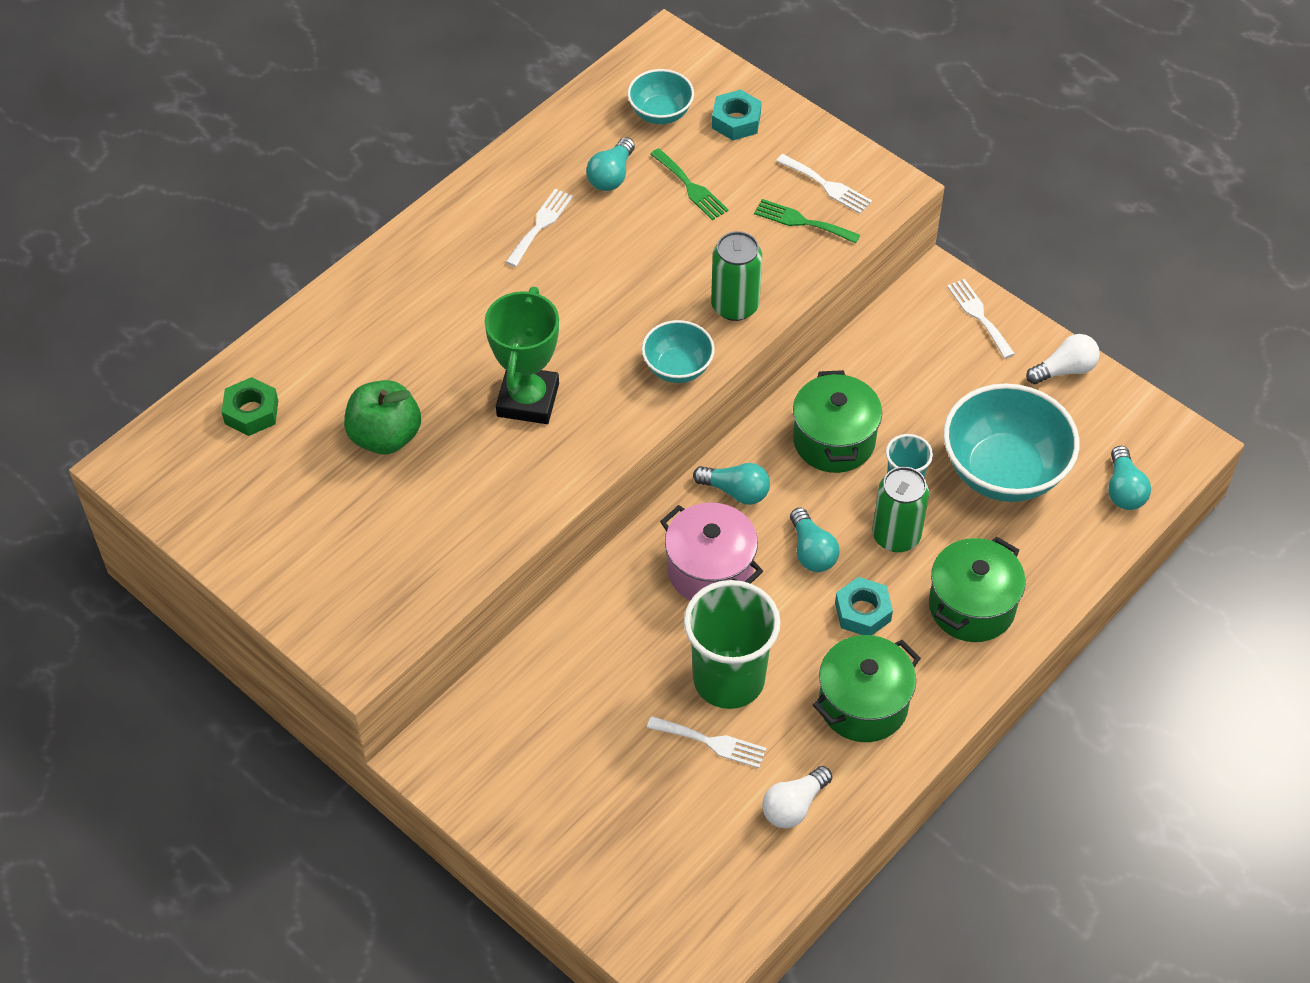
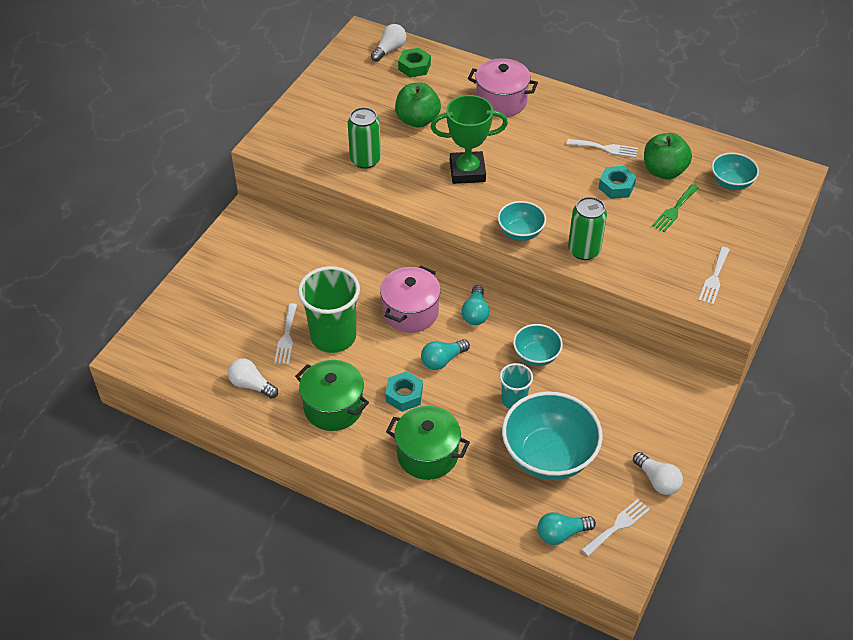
camera: 75 degrees right, 5 degrees down
turquoise light bulb [586,137,635,191] -> green apple [644,133,692,179]
turquoise nut [712,89,762,140] -> turquoise nut moved to [598,166,636,199]
green fork [754,199,860,243] -> none
green pot [793,370,882,473] -> turquoise bowl [513,324,563,366]
green can [872,467,929,552] -> green can moved to [348,107,381,169]
white fork [947,279,1015,358] -> white fork moved to [581,499,650,556]
none -> white light bulb [371,24,406,62]
none -> pink pot [468,58,538,117]

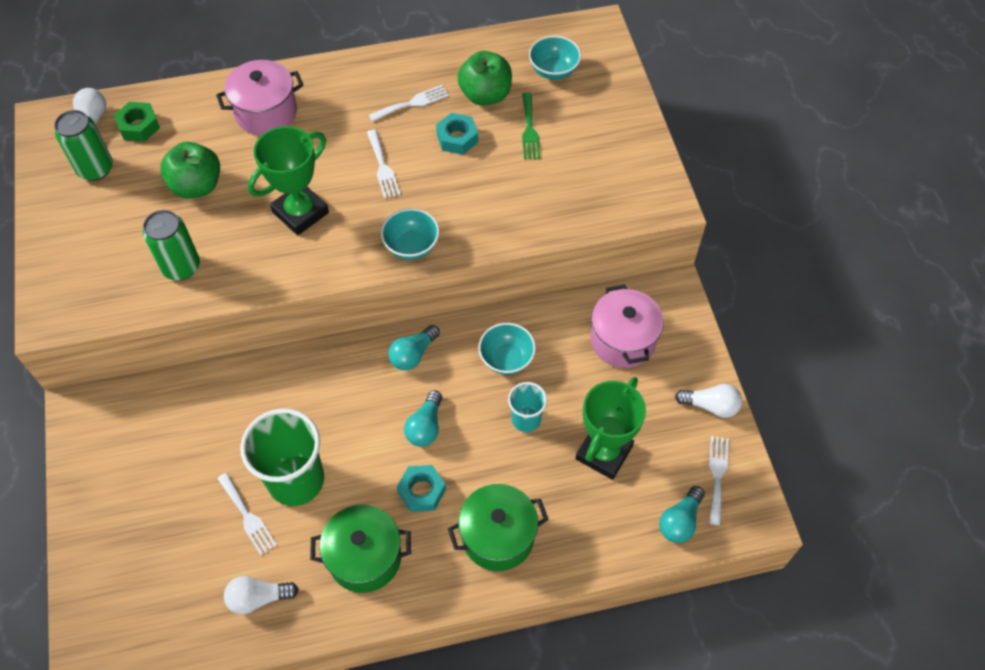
camera: 40 degrees left, 10 degrees up
pink pot [380,266,441,333] -> pink pot moved to [590,284,664,368]
turquoise light bulb [461,285,489,325] -> turquoise light bulb turned 75 degrees clockwise [388,325,440,370]
turquoise bowl [502,391,603,480] -> green trophy [575,377,646,480]
green can [568,197,607,260] -> green can moved to [54,110,113,181]
white fork [699,247,730,305] -> white fork moved to [367,129,401,199]

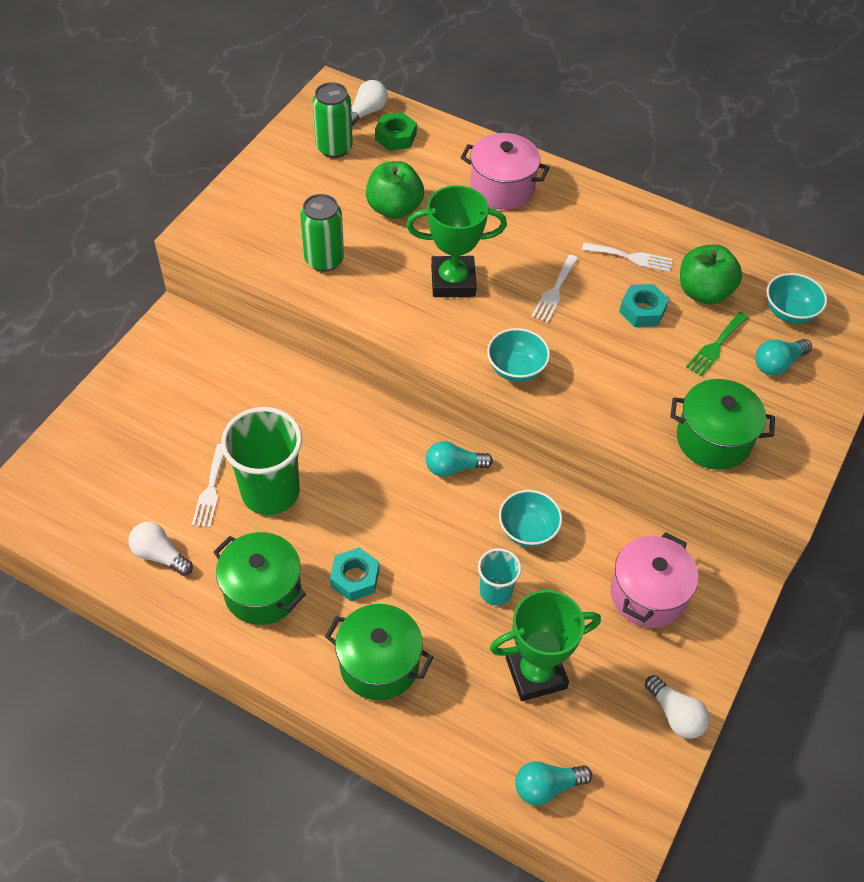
camera: 40 degrees right, 5 degrees down
turquoise light bulb [404,390,442,447] -> turquoise light bulb moved to [755,339,812,376]
white fork [709,436,729,525] -> none
none -> green pot [670,379,775,470]

